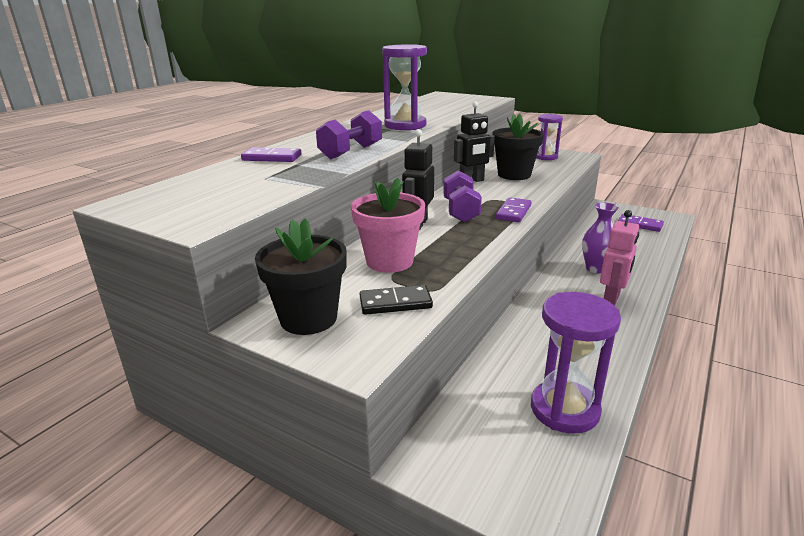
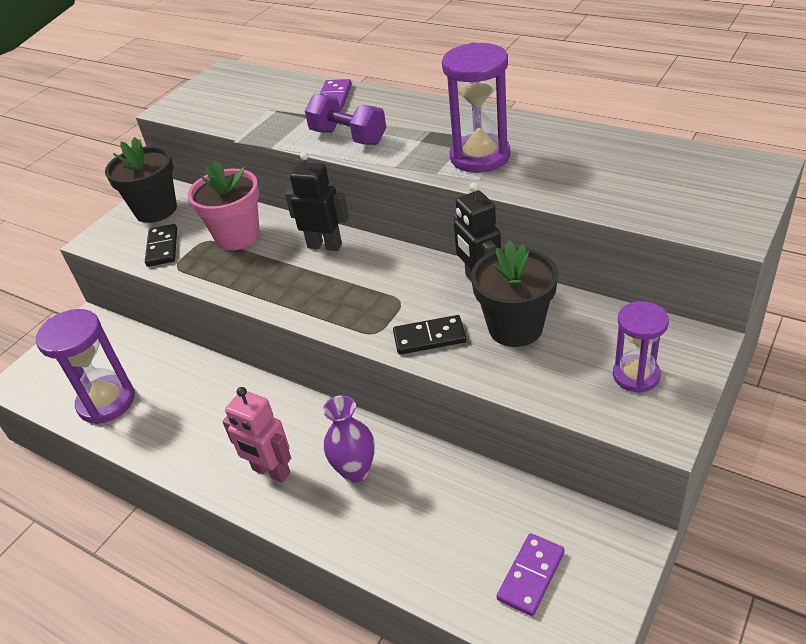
camera: 95 degrees right, 15 degrees up
purple dumbbell [443,170,482,223] -> none
purple domino [496,197,531,222] -> none
none -> black domino [393,315,466,355]

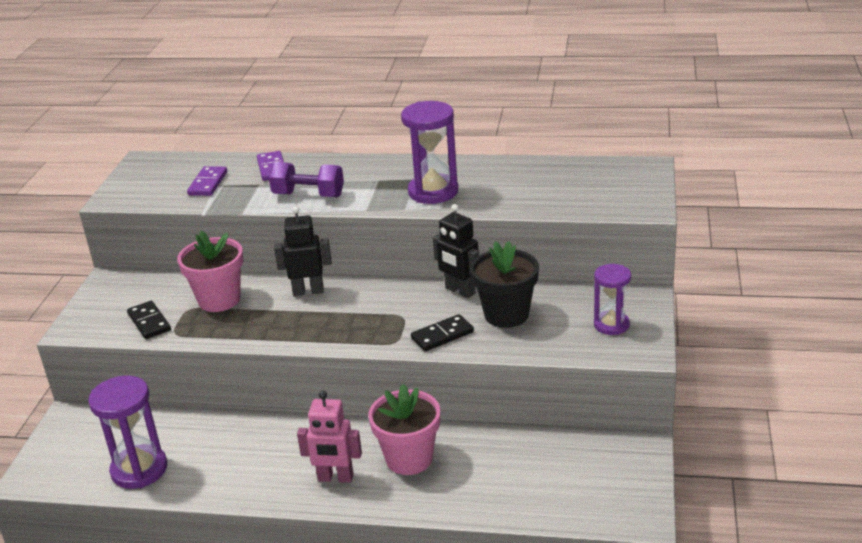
camera: 25 degrees left, 10 degrees down
black flower pot [105,137,177,223] -> none
purple vase [323,395,375,483] -> pink flower pot [368,384,440,475]
purple domino [497,533,565,616] -> purple domino moved to [187,166,227,196]

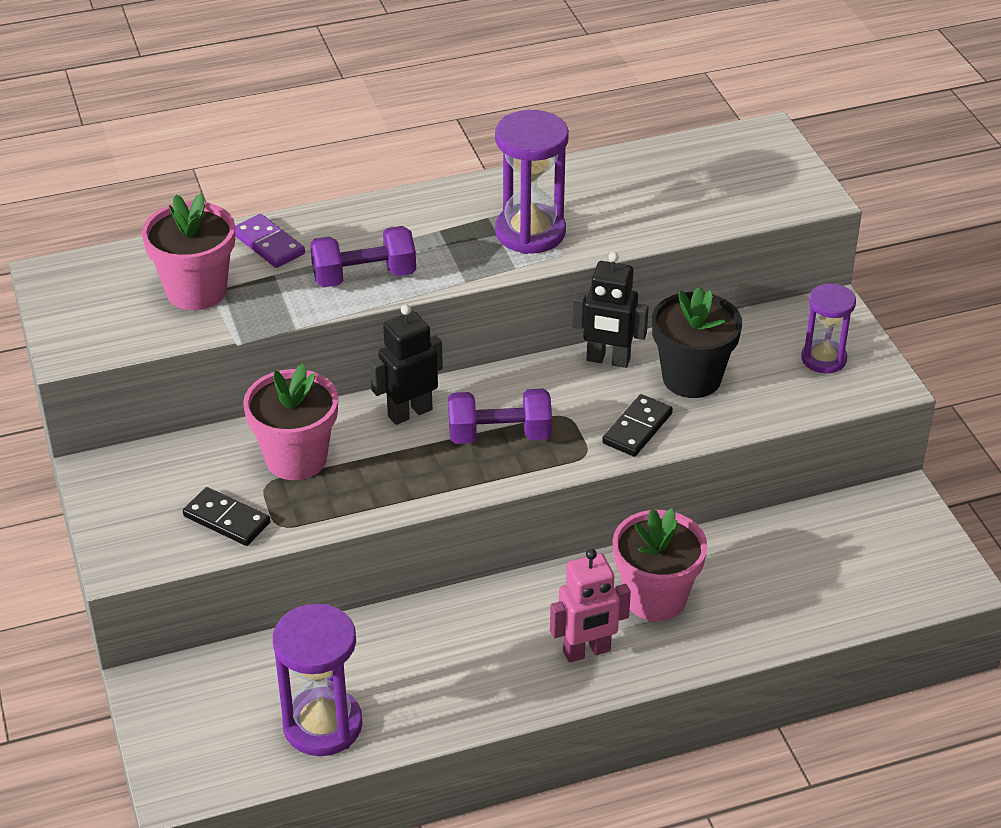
camera: 30 degrees left, 10 degrees up
purple domino [187,166,227,196] -> pink flower pot [142,193,235,310]
none -> purple dumbbell [448,388,552,444]

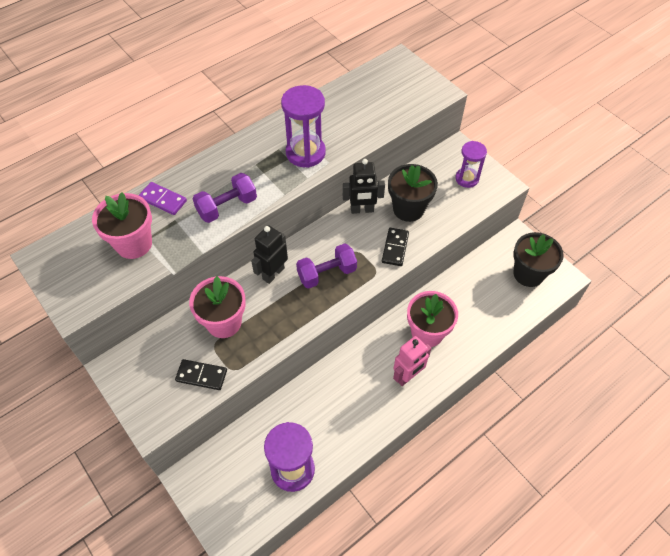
camera: 20 degrees left, 15 degrees up
none -> black flower pot [513,232,564,287]

